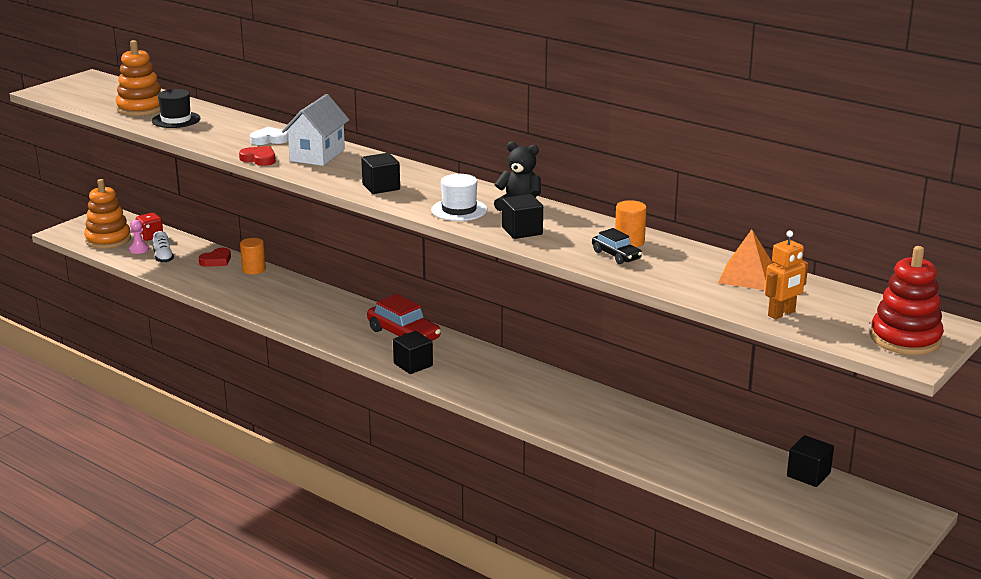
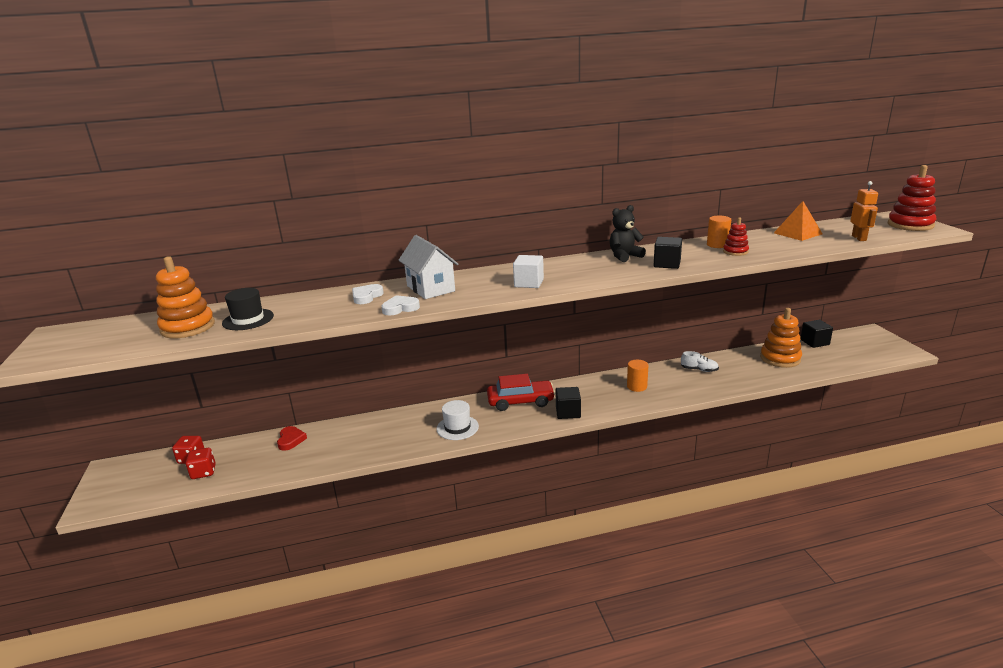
camera: 50 degrees left, 0 degrees up
orange stacking toy [84,179,131,249] -> orange stacking toy moved to [760,308,802,368]
pink pawn [129,220,149,254] -> red dice [186,448,216,479]
white shoe [153,231,174,263] -> white shoe moved to [681,351,719,372]
red heart [239,146,276,166] -> white heart [381,295,420,315]
orange cylinder [240,238,266,275] -> orange cylinder moved to [627,360,648,392]
black cube [361,153,400,194] -> white cube [513,255,544,288]
white hat [431,174,487,221] -> white hat moved to [436,400,479,440]
black car [592,228,642,264] -> red stacking toy [723,217,749,256]

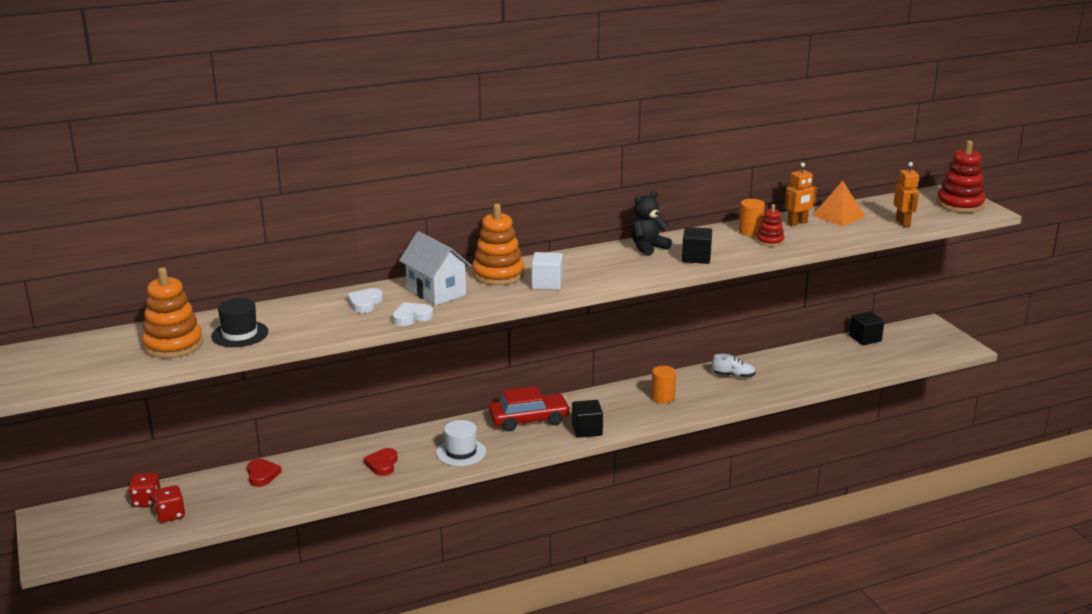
camera: 10 degrees left, 0 degrees up
orange stacking toy [760,308,802,368] -> orange stacking toy moved to [472,204,524,285]
none -> red heart [364,448,398,476]
none -> orange robot [784,163,817,226]

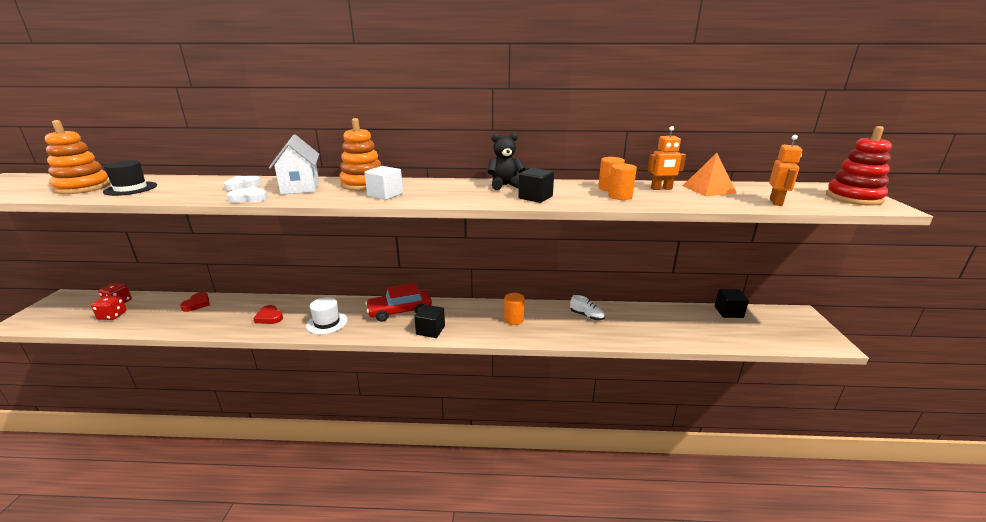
camera: 25 degrees right, 0 degrees up
red heart [364,448,398,476] -> red heart turned 75 degrees counterclockwise [253,305,283,324]
red car [489,386,571,431] -> red car turned 150 degrees clockwise [365,283,432,322]
red stacking toy [757,204,785,247] -> orange cylinder [608,163,637,200]

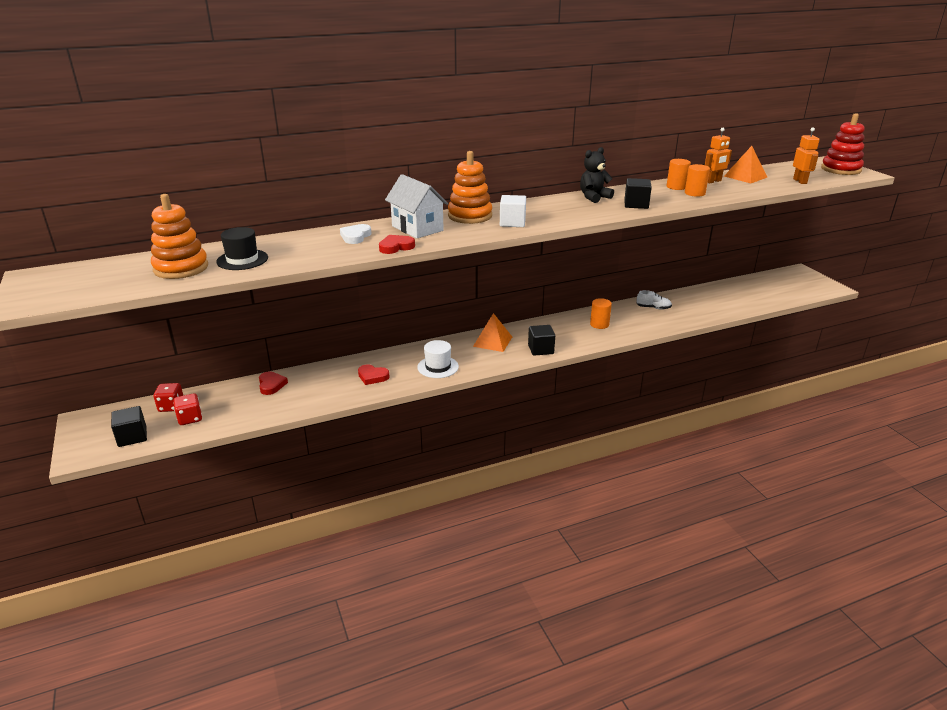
camera: 25 degrees left, 5 degrees up
white heart [227,186,268,203] -> red heart [379,235,415,254]
red car [365,283,432,322] -> orange pyramid [473,313,512,352]
black cube [715,289,749,318] -> black cube moved to [111,406,147,447]

